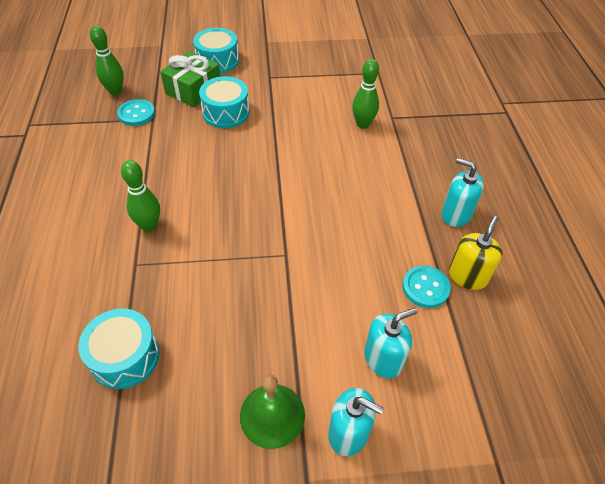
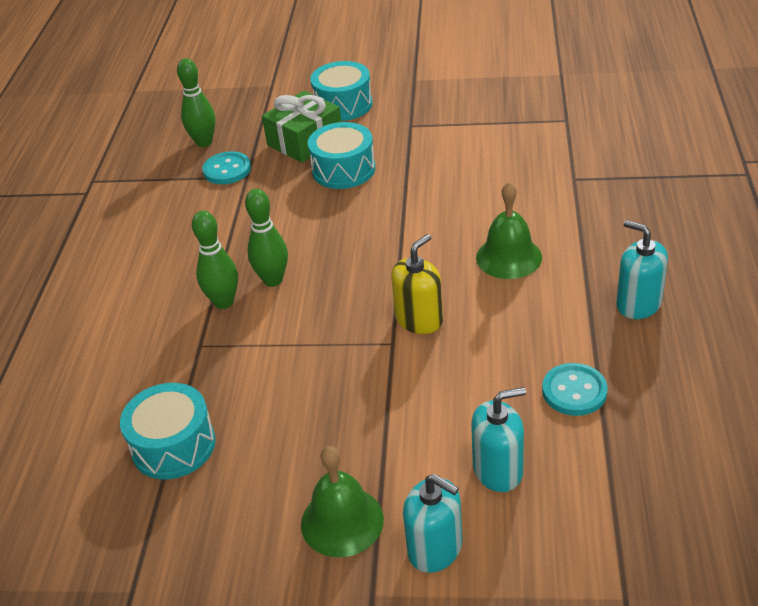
camera: 15 degrees right, 10 degrees down
green bowling pin [352,59,379,129] -> green bowling pin moved to [245,189,288,287]
yellow soap dispenser [449,216,503,290] -> yellow soap dispenser moved to [391,234,443,334]
none -> green bell [476,182,542,279]

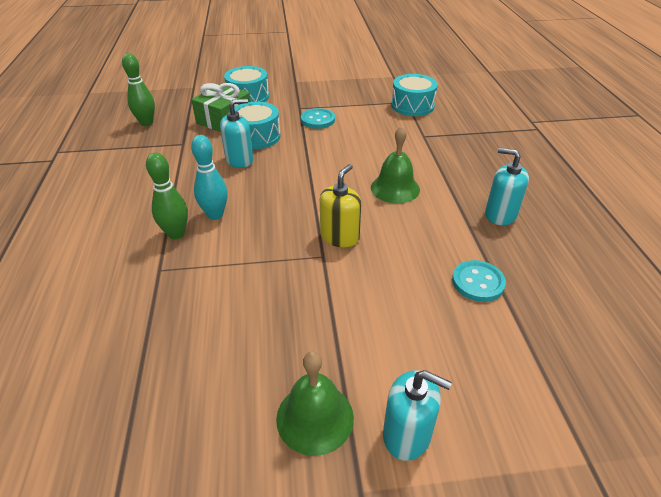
camera: 15 degrees left, 0 degrees up
turquoise drum [120,383,215,480] -> turquoise drum moved to [391,74,438,116]
turquoise button [202,151,251,184] -> turquoise button moved to [301,108,335,129]
green bowling pin [245,189,288,287] -> turquoise bowling pin [191,135,228,220]
turquoise soap dispenser [471,387,526,492] -> turquoise soap dispenser moved to [220,99,253,168]

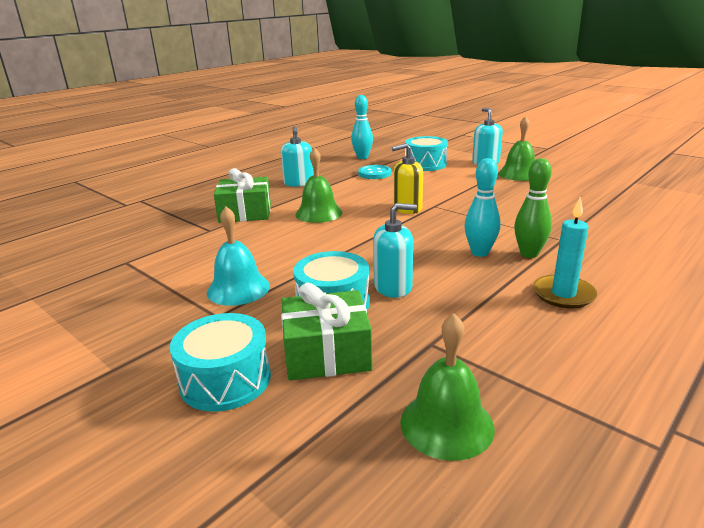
camera: 130 degrees left, 15 degrees down
green bowling pin [122,53,155,126] -> green bell [400,313,495,461]
turquoise soap dispenser [220,99,253,168] -> turquoise soap dispenser turned 150 degrees clockwise [373,203,417,298]
turquoise button [301,108,335,129] -> turquoise bell [207,206,270,306]
turquoise drum [391,74,438,116] -> turquoise drum moved to [405,136,448,171]
none -> green gift [214,168,271,223]
none -> turquoise bowling pin [351,95,373,159]
none -> turquoise candle [533,197,597,308]

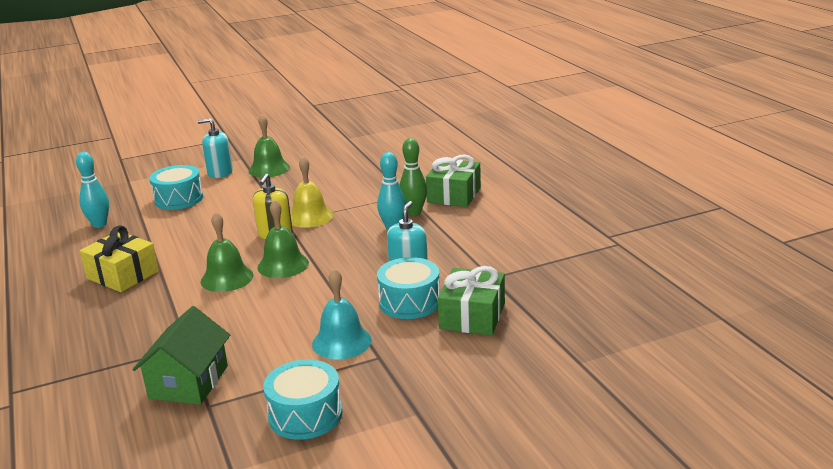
camera: 65 degrees left, 0 degrees up
turquoise drum [170,313,271,412] -> turquoise drum moved to [263,359,342,440]
green gift [214,168,271,223] -> green gift moved to [426,155,481,207]
turquoise soap dispenser [281,126,314,187] -> yellow gift [80,225,159,292]
turquoise button [358,165,391,179] -> none
green bell [400,313,495,461] -> green bell moved to [258,200,309,278]
turquoise candle [533,197,597,308] -> none
none -> green house [133,306,230,405]
none -> yellow bell [290,156,333,228]

